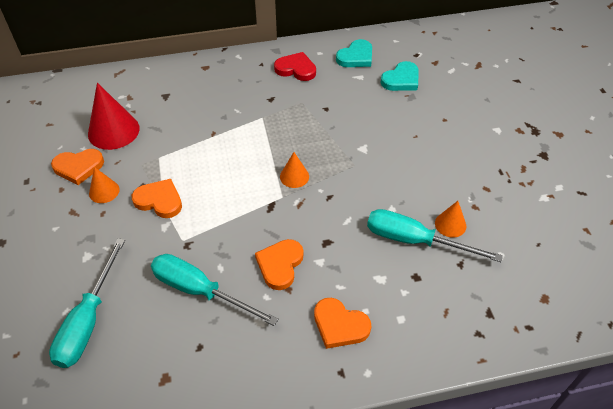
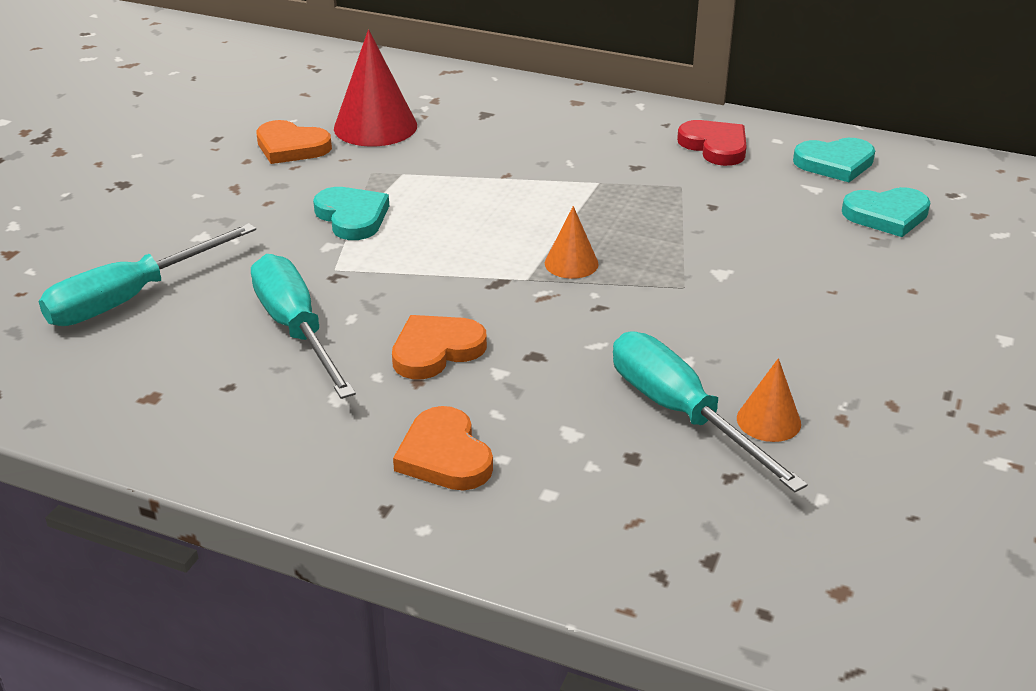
camera: 35 degrees right, 15 degrees down
orange cone [89,167,120,203] -> none
orange heart [132,179,182,218] -> turquoise heart [313,187,389,240]

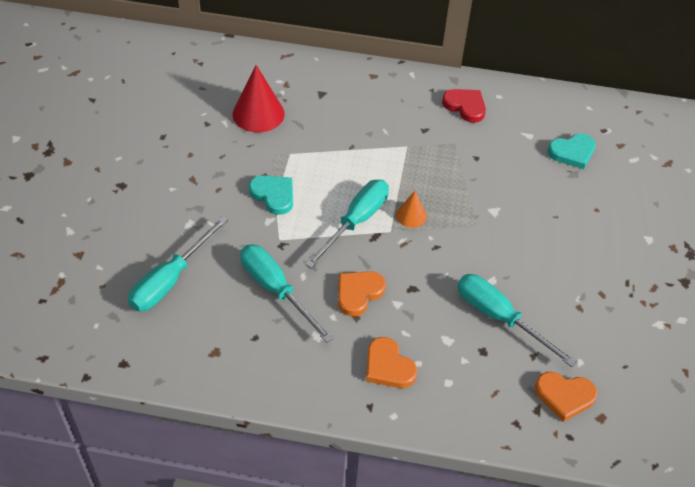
camera: 15 degrees left, 15 degrees up
orange heart [256,120,332,164] -> orange heart moved to [535,372,597,422]
orange cone [737,358,801,442] -> none
turquoise heart [793,138,875,182] -> none
none -> turquoise screwdriver [305,180,389,268]

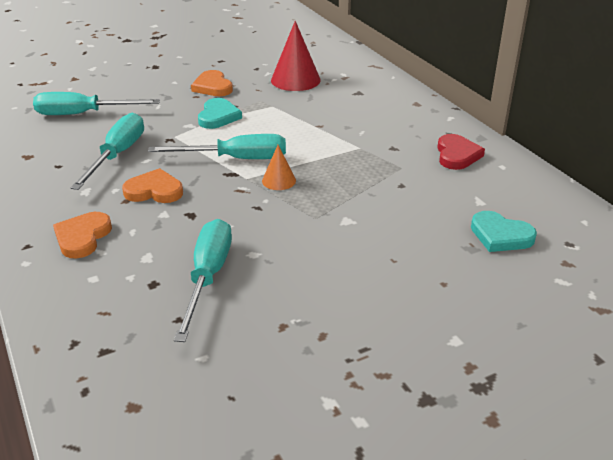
camera: 55 degrees right, 15 degrees down
orange heart [535,372,597,422] -> orange heart moved to [191,70,233,96]

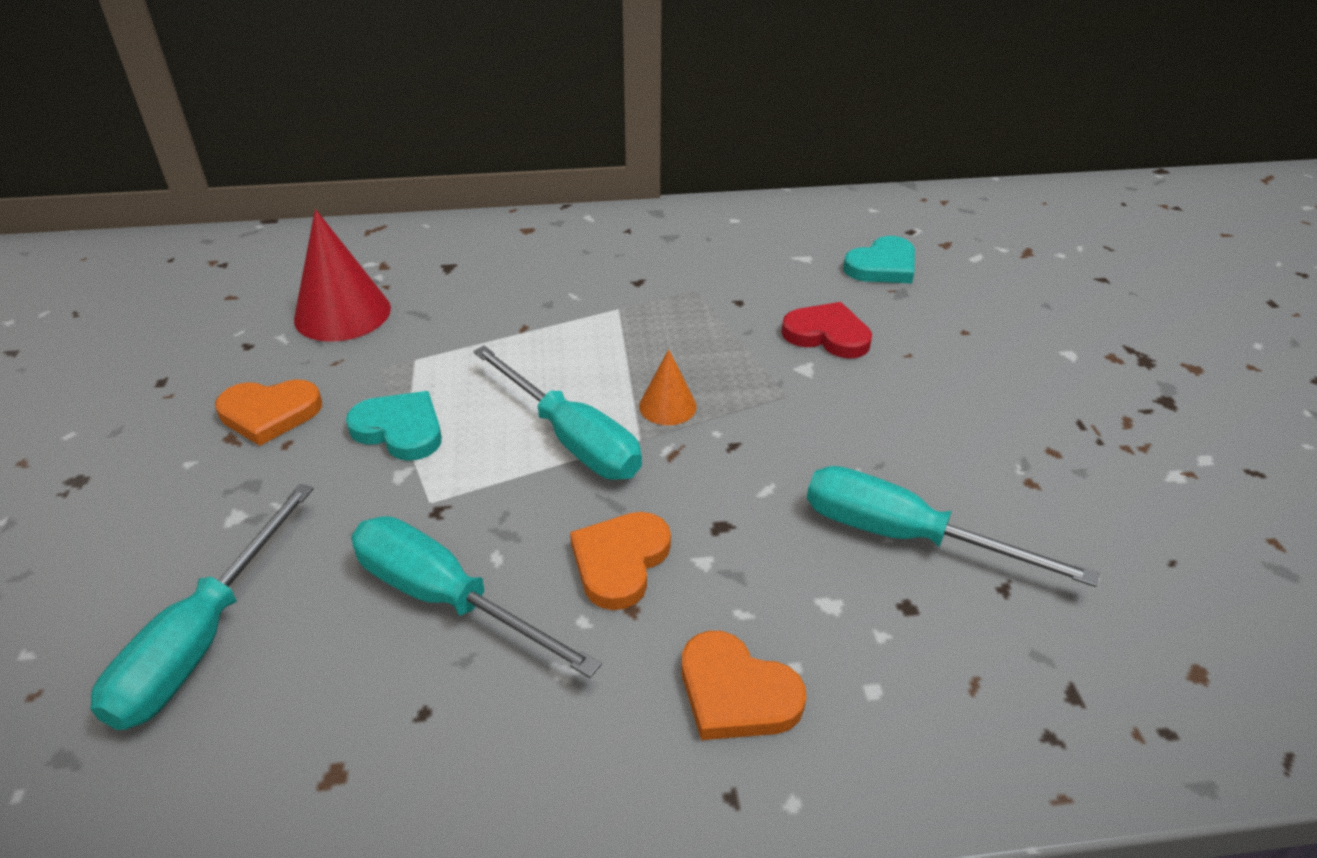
camera: 70 degrees left, 5 degrees up
turquoise screwdriver [148,134,286,159] -> turquoise screwdriver turned 120 degrees clockwise [473,346,642,480]
red heart [437,134,485,170] -> red heart moved to [781,302,872,359]

